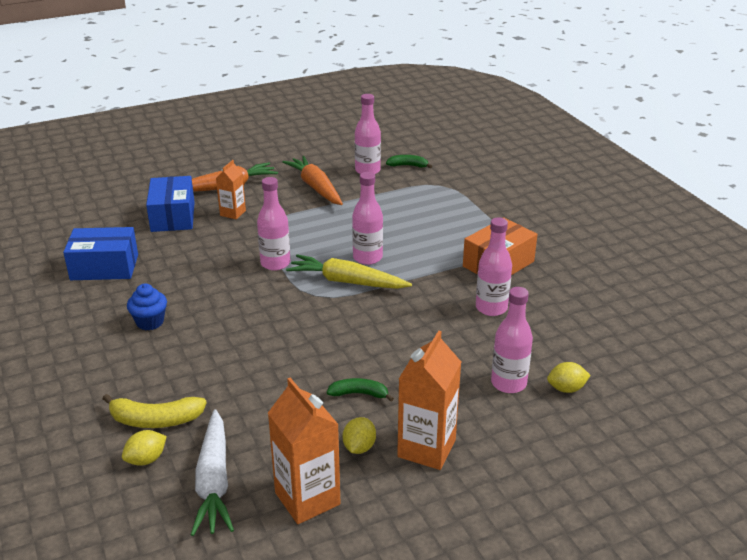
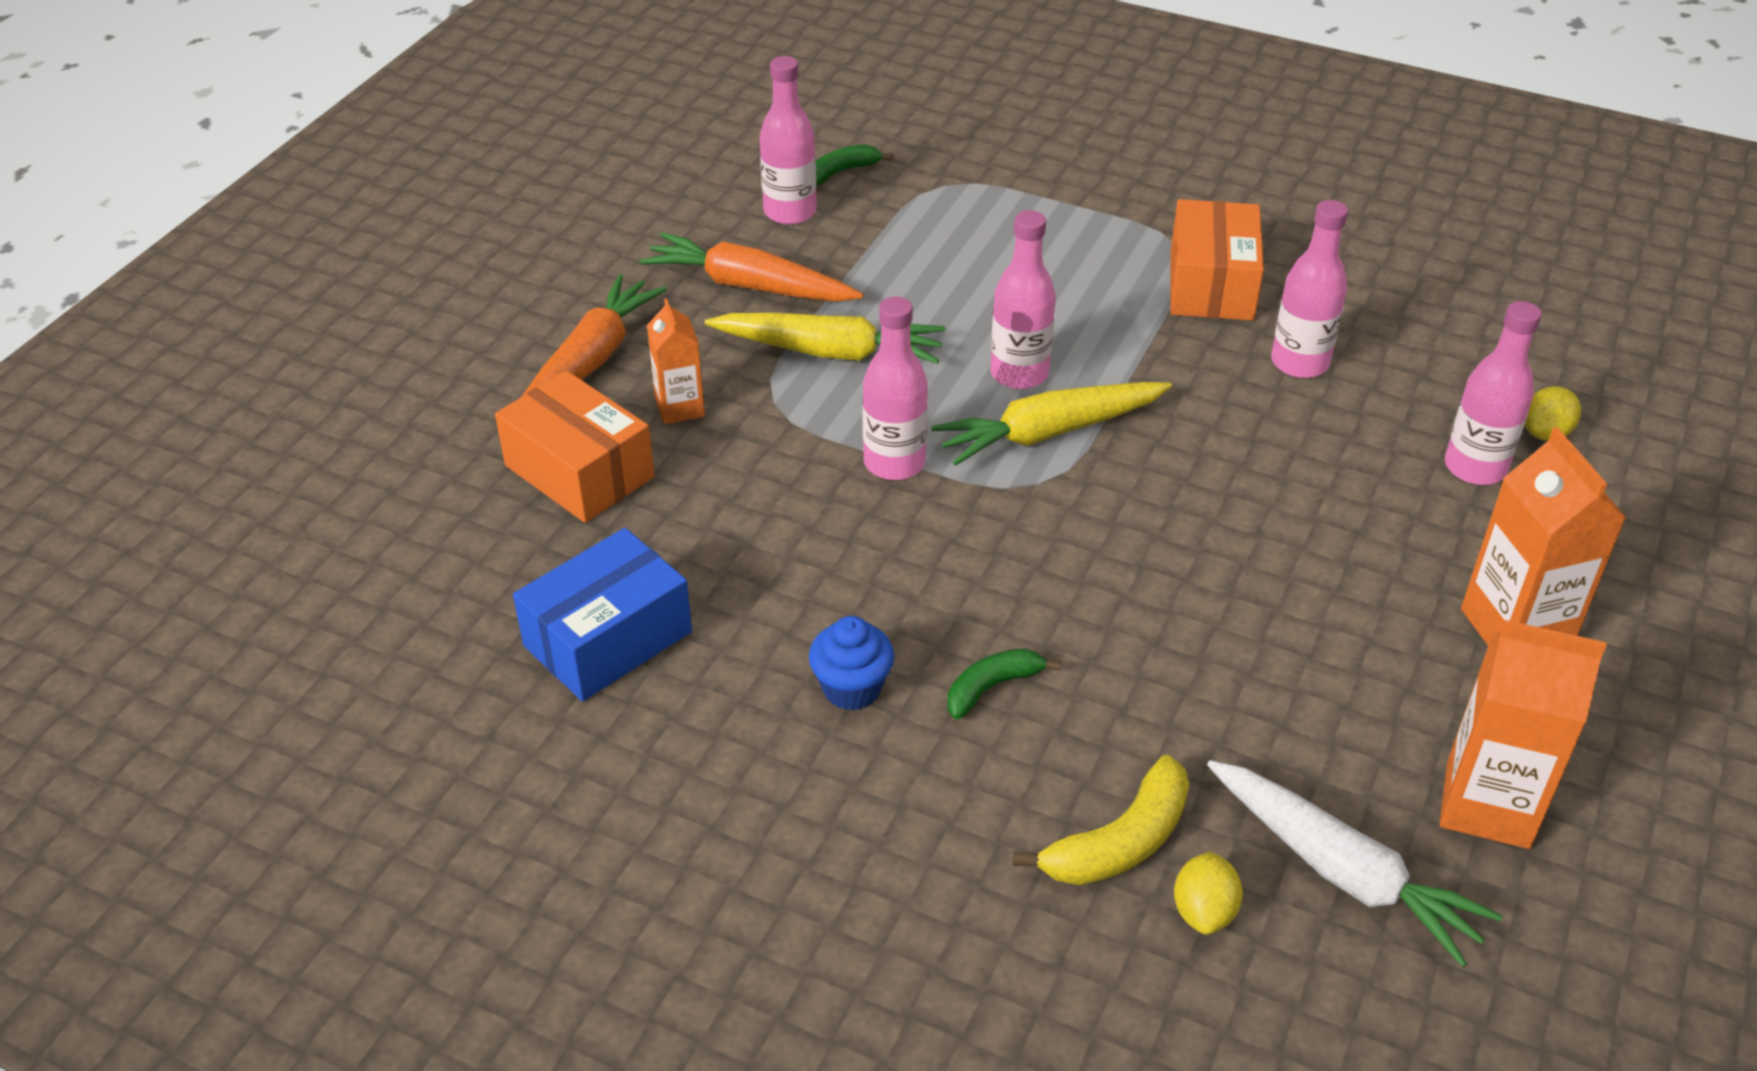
camera: 40 degrees left, 10 degrees up
blue box [146,176,195,232] -> orange box [495,370,655,523]
green banana [327,378,394,402] -> green banana moved to [948,649,1061,719]
yellow lemon [343,417,376,454] -> none
none -> yellow carrot [705,313,945,364]

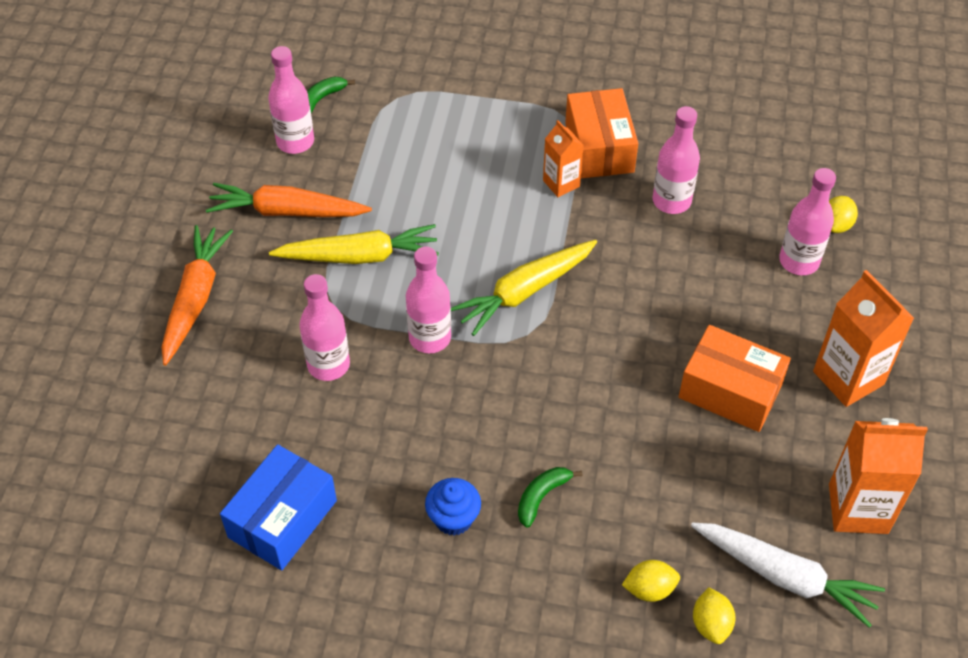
camera: 15 degrees left, 10 degrees up
orange box [495,370,655,523] -> orange box moved to [679,325,791,432]
orange carton [647,298,705,424] -> orange carton moved to [543,120,584,197]
pink bottle [990,210,1056,389] -> pink bottle moved to [299,274,350,381]
yellow banana [1013,755,1189,885] -> yellow lemon [622,560,680,602]

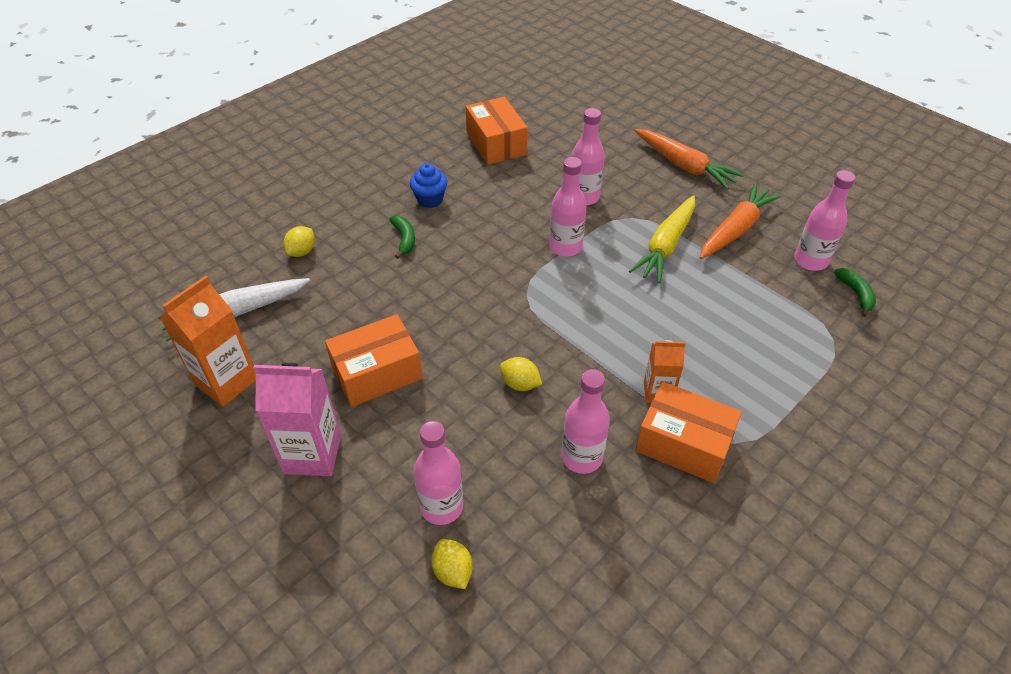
camera: 125 degrees right, 5 degrees down
blue box [220,444,337,571] -> orange box [465,97,528,165]
yellow carrot [451,240,597,336] -> none
yellow lemon [693,587,736,644] -> yellow lemon moved to [500,357,542,391]
orange carton [813,270,914,407] -> pink carton [253,363,341,476]

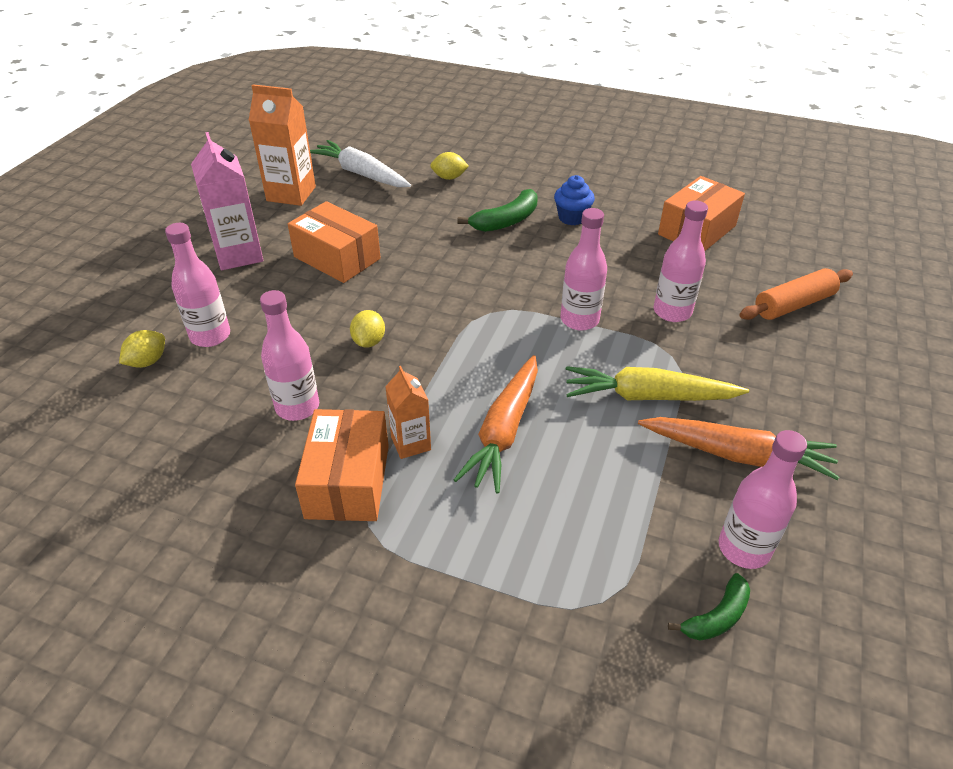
camera: 65 degrees right, 5 degrees down
green banana [389,215,415,259] -> green banana [457,189,538,232], size x1.52
orange carrot [634,129,744,189] -> orange carrot moved to [454,355,538,494]
none -> orange rolling pin [739,268,853,320]

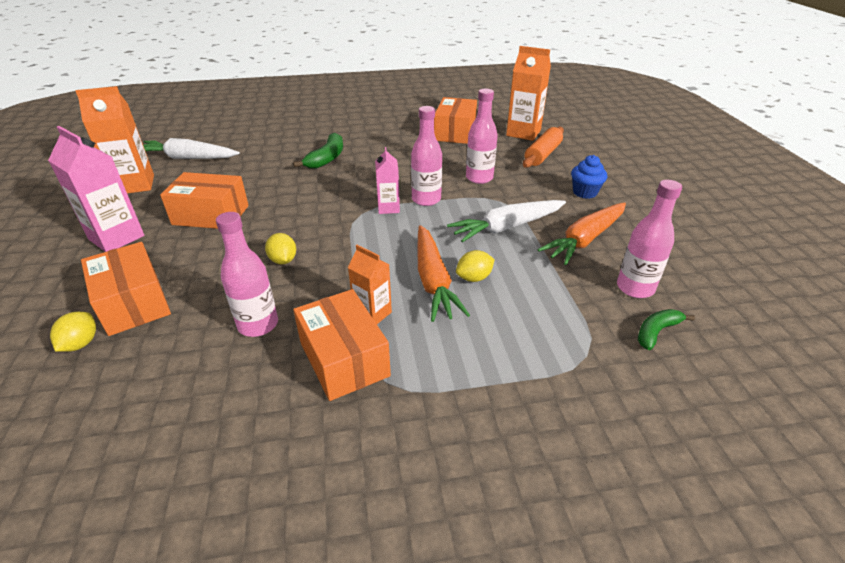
camera: 30 degrees left, 5 degrees down
pink bottle [165,223,230,347] -> orange box [81,242,171,336]
yellow lemon [430,152,469,180] -> yellow lemon moved to [456,250,495,282]
blue cupcake [554,175,595,225] -> blue cupcake moved to [571,155,607,199]
yellow carrot [566,366,749,401] -> white carrot [447,200,566,242]
orange carrot [638,417,839,480] -> orange carrot turned 150 degrees clockwise [537,202,626,265]
green banana [668,573,750,641] -> green banana turned 150 degrees counterclockwise [638,309,695,350]
none -> pink carton [375,147,400,214]
none -> orange carton [506,46,551,141]

